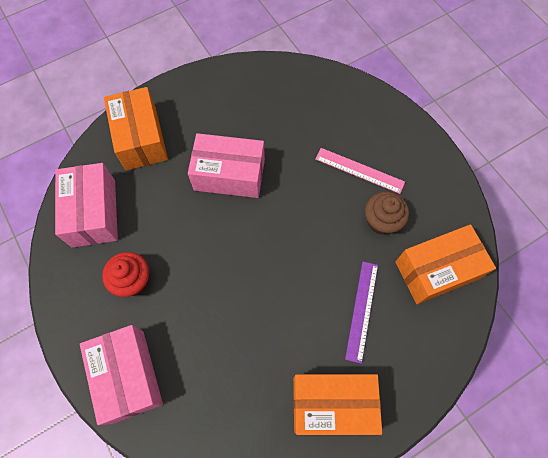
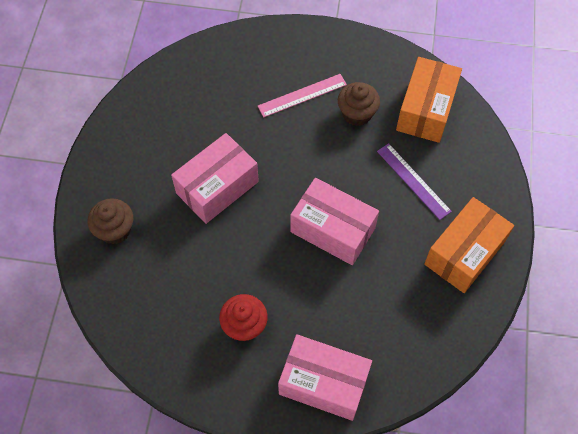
camera: 50 degrees left, 5 degrees down
pink box [55,163,118,248] -> pink box moved to [290,178,379,265]
orange box [104,87,168,170] -> brown cupcake [88,198,133,244]

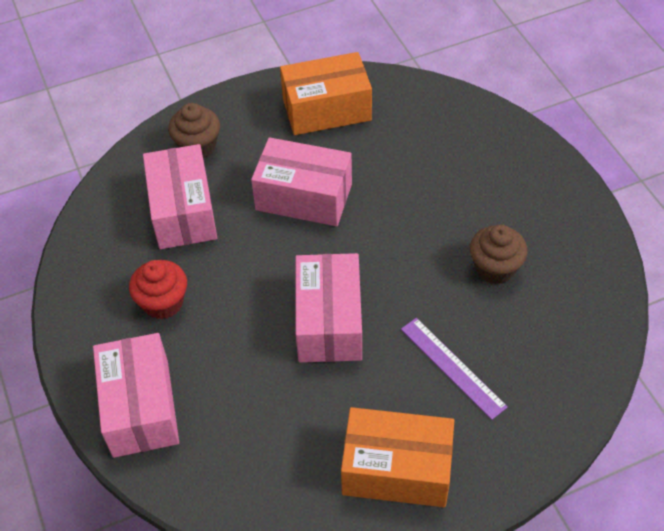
camera: 60 degrees right, 10 degrees down
pink ruler [258,74,347,117] -> none
purple ruler [377,143,452,220] -> purple ruler turned 60 degrees counterclockwise [401,318,508,420]
orange box [396,57,462,143] -> orange box moved to [280,52,372,135]
none -> pink box [143,144,217,249]

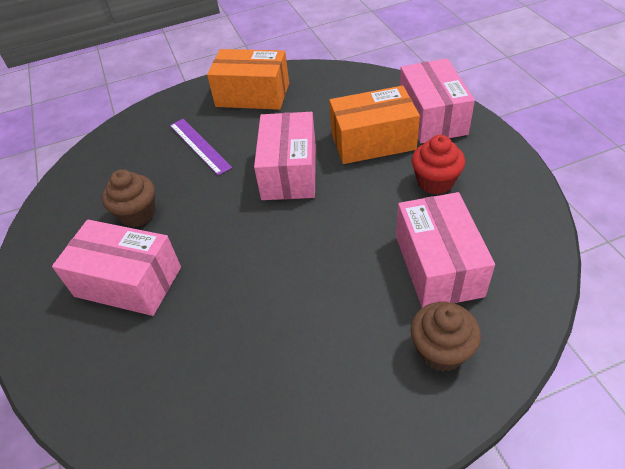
camera: 175 degrees left, 5 degrees down
pink box [251,137,352,226] -> pink box moved to [52,220,181,316]
orange box [280,52,372,135] -> orange box moved to [329,86,420,164]

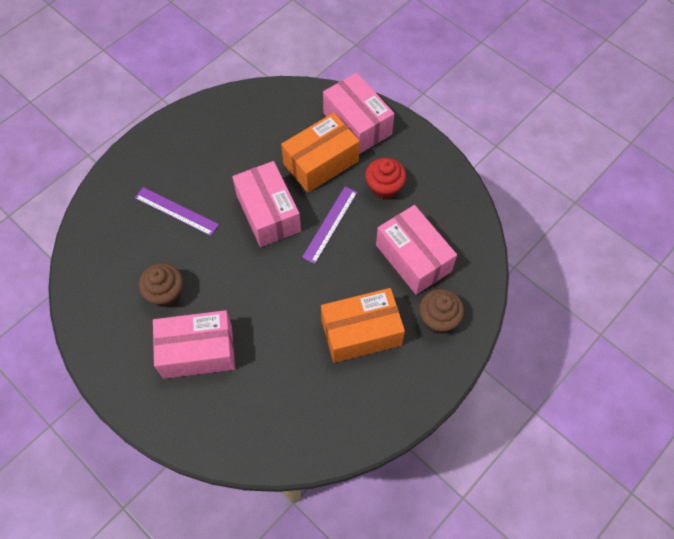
camera: 30 degrees left, 15 degrees up
orange box [207,49,289,110] -> orange box moved to [321,288,405,363]
none -> purple ruler [302,187,358,264]

